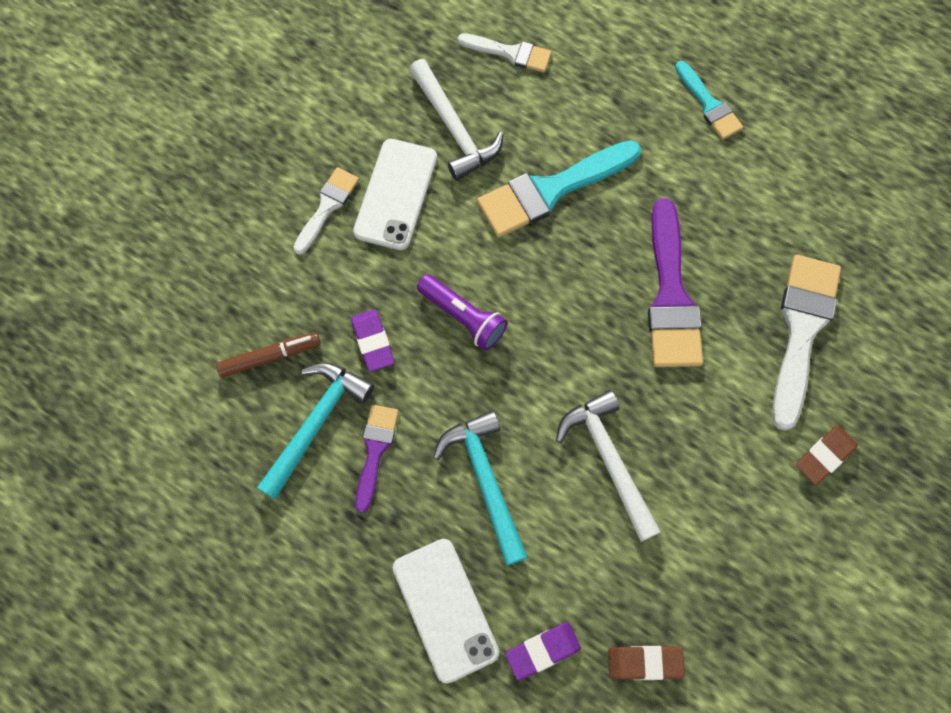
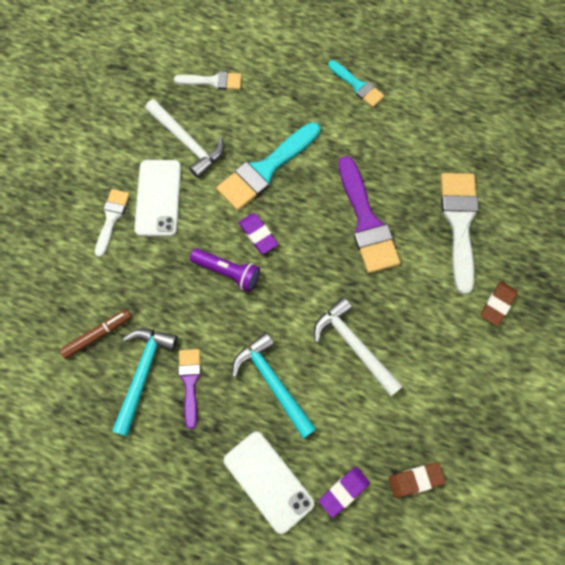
camera: 15 degrees left, 0 degrees up
purple eraser [351,309,394,372] -> purple eraser moved to [238,213,278,254]

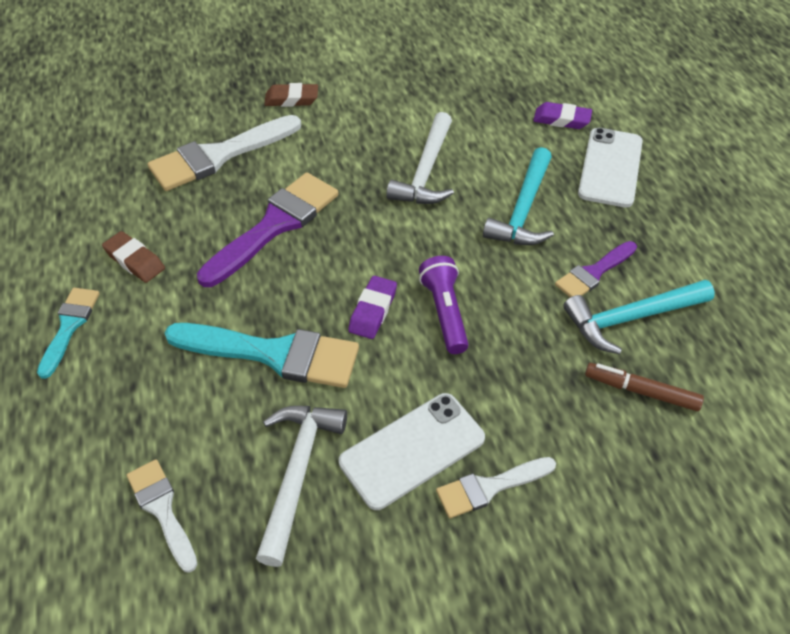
camera: 125 degrees left, 20 degrees down
brown eraser [389,463,446,498] -> brown eraser moved to [102,231,165,283]

